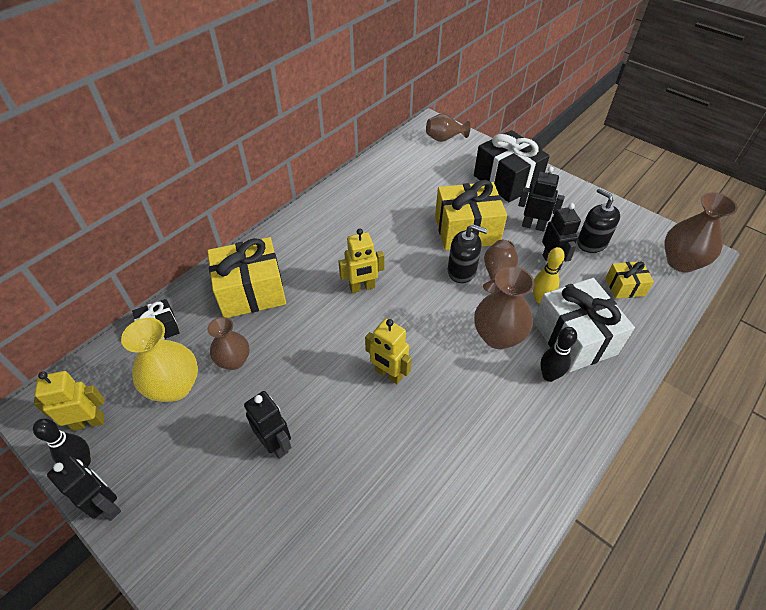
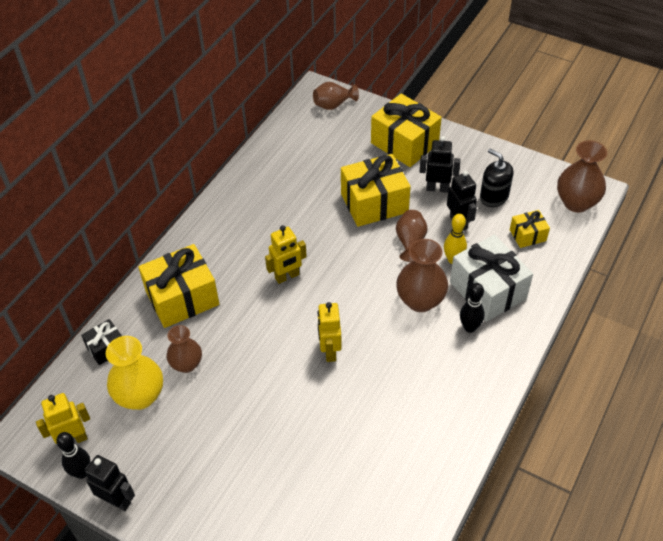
camera: 10 degrees left, 0 degrees up
black robot [244,391,291,459] -> none
yellow robot [365,319,412,384] -> yellow robot turned 60 degrees clockwise [317,302,342,362]
black soap dispenser [448,224,488,283] -> none
black gift [474,130,550,202] -> yellow gift [371,94,442,167]

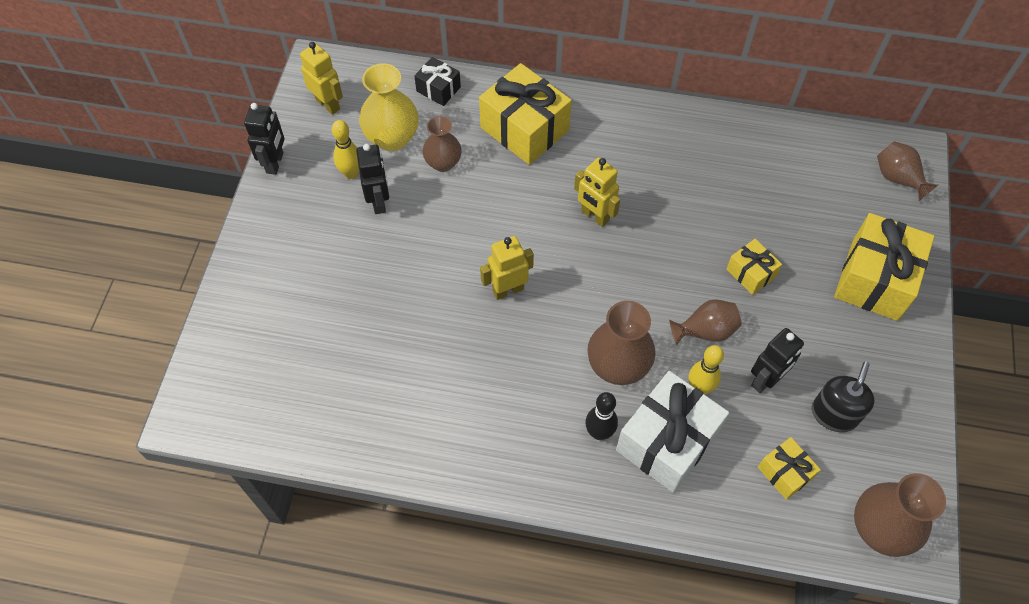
camera: 70 degrees right, 10 degrees up
black bowling pin [56,432,91,479] -> none
yellow gift [341,154,411,227] -> yellow gift [726,239,782,295], size x0.51
black robot [419,136,461,193] -> black robot moved to [356,144,389,214]
none -> yellow bowling pin [332,120,359,179]

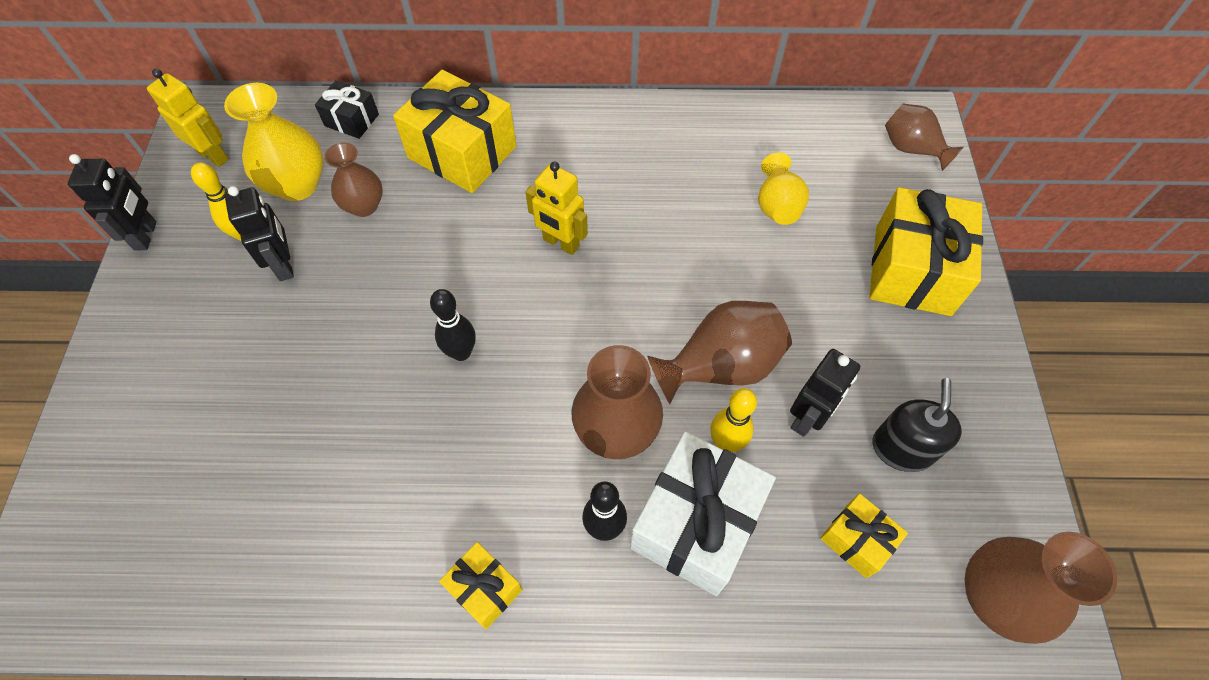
camera: 10 degrees left, 0 degrees up
yellow robot [480,236,534,300] -> black bowling pin [430,289,476,361]
brown vase [669,299,742,345] -> brown vase [647,301,792,404], size x1.53
yellow gift [726,239,782,295] -> yellow gift moved to [439,542,523,629]
none -> yellow vase [758,153,809,225]

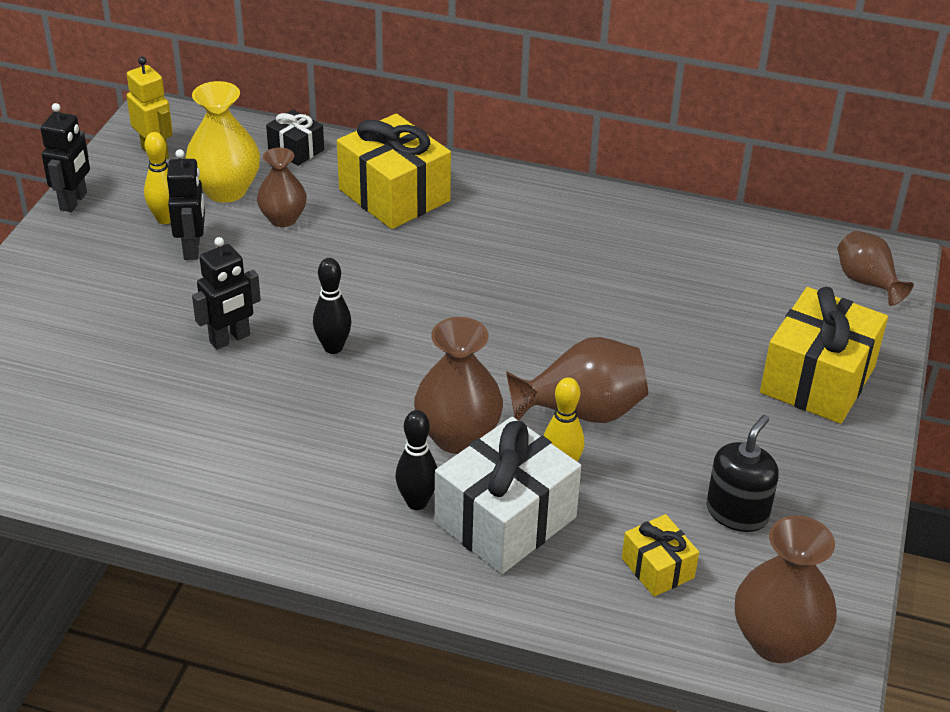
camera: 15 degrees right, 20 degrees down
yellow gift [439,542,523,629] -> none
yellow robot [526,162,588,255] -> none
yellow vase [758,153,809,225] -> none
black robot [790,349,860,437] -> black robot moved to [192,237,261,350]

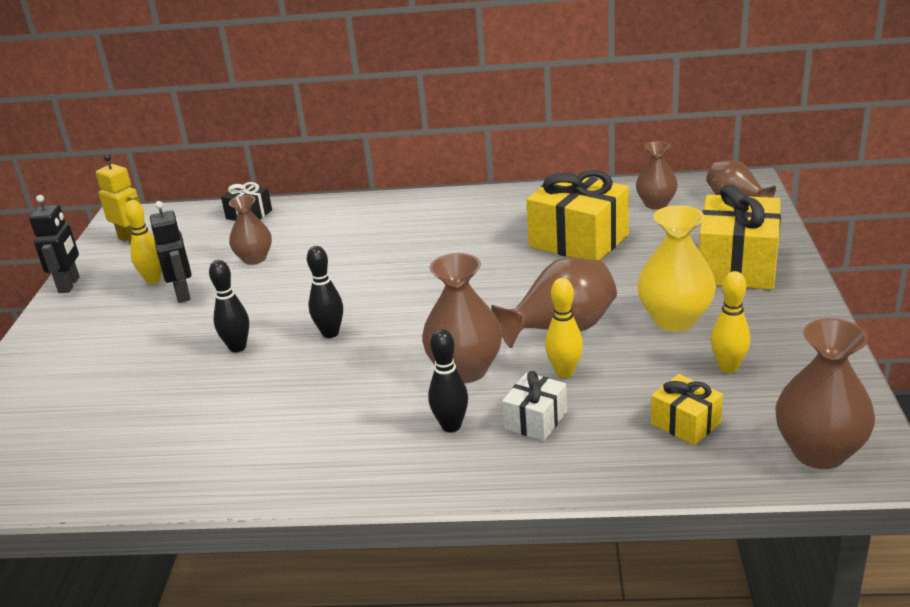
camera: 10 degrees left, 10 degrees down
yellow vase [185,81,260,203] -> yellow vase moved to [637,205,716,331]
black robot [192,237,261,350] -> black bowling pin [209,260,249,352]
yellow gift [337,114,451,229] -> yellow gift moved to [527,170,629,260]
white gift [435,417,581,574] -> white gift [502,371,567,441], size x0.51
black soap dispenser [707,415,779,532] -> yellow bowling pin [711,271,750,373]
none -> brown vase [636,141,678,210]

